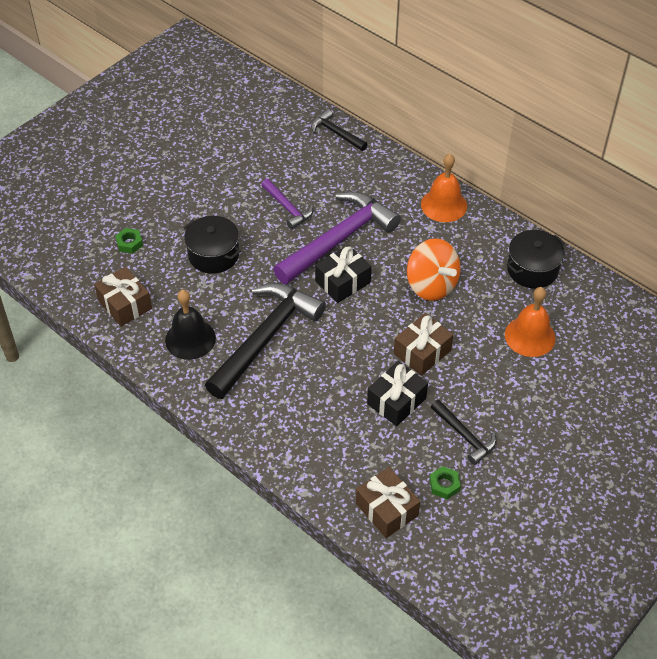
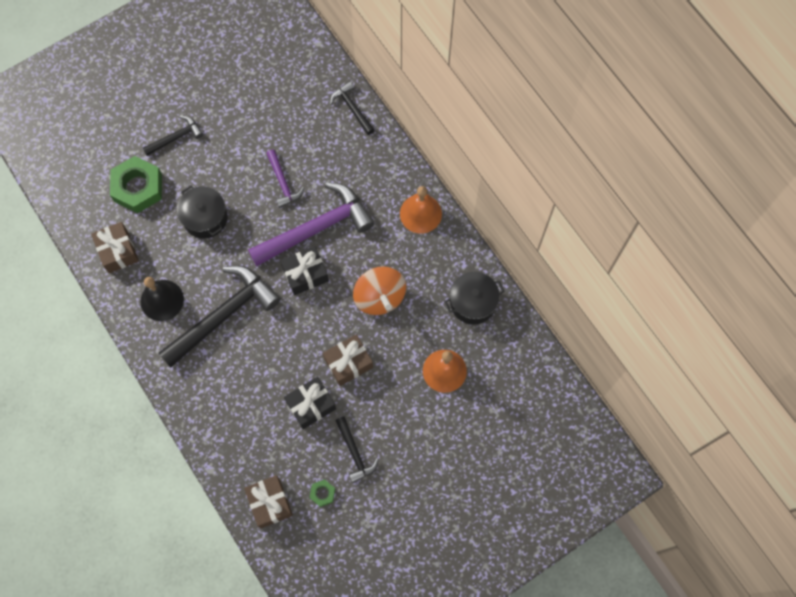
camera: 15 degrees right, 20 degrees up
green nut [115,228,143,253] -> green nut [110,156,162,213], size x2.22
none -> black hammer [143,116,203,156]

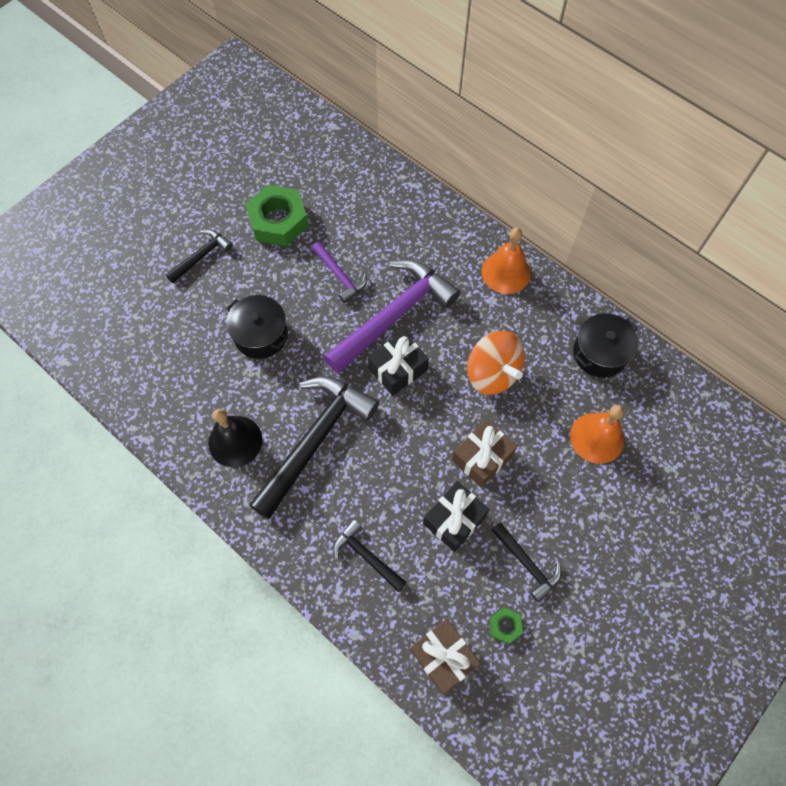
camera: 15 degrees left, 5 degrees down
brown gift [91,222,139,273] -> none
green nut [110,156,162,213] -> green nut moved to [245,185,309,246]
black hammer [330,81,375,135] -> black hammer moved to [333,519,407,592]

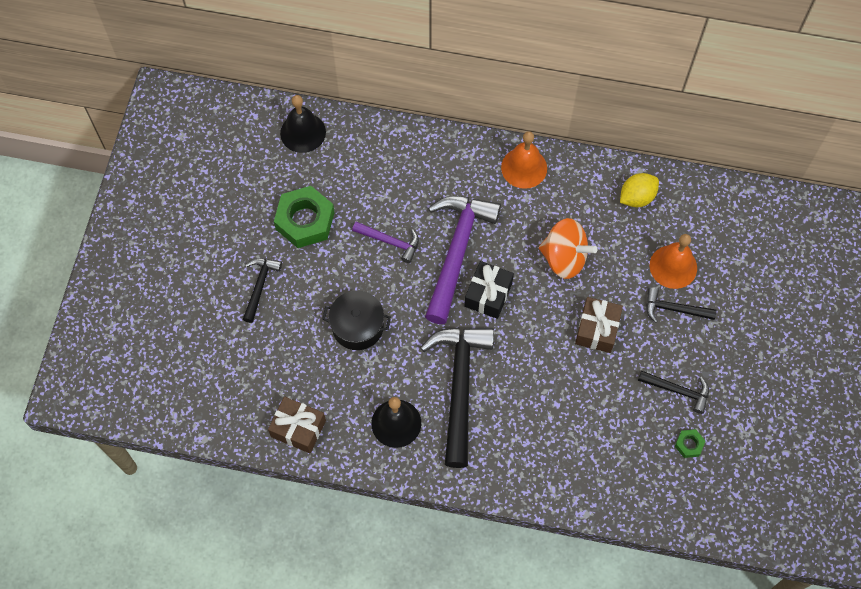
camera: 30 degrees left, 0 degrees up
black hammer [333,519,407,592] -> black hammer moved to [646,287,717,323]
brown gift [410,619,481,694] -> brown gift moved to [268,396,326,453]
black gift [423,481,490,552] -> none
black pot [573,313,638,378] -> yellow lemon [620,173,659,207]
none -> black bell [280,95,326,153]

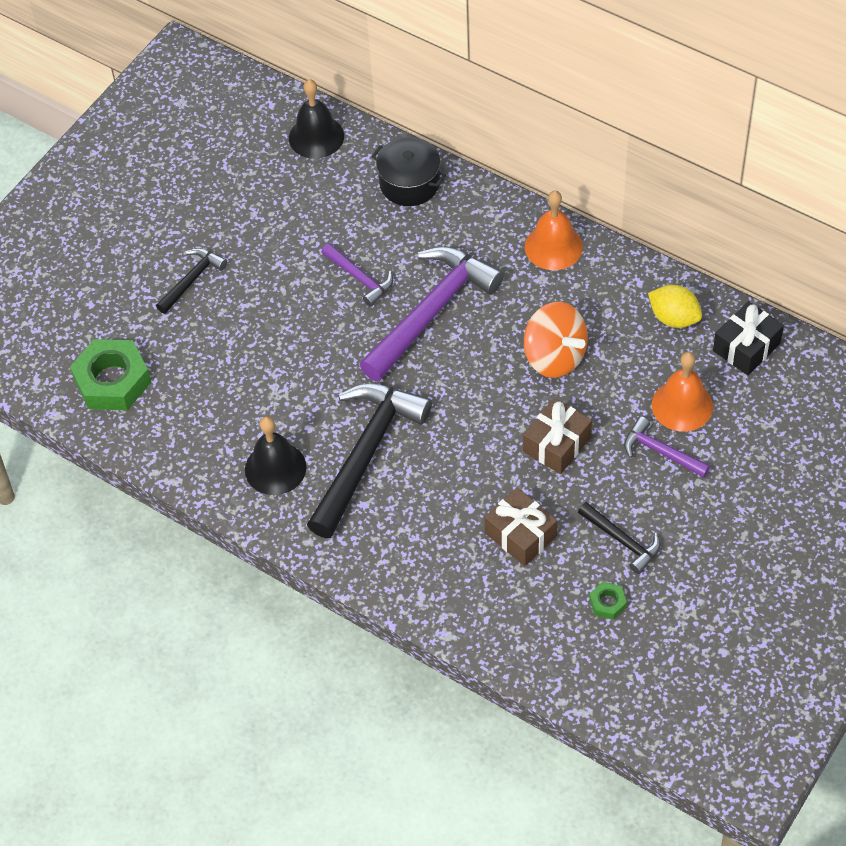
camera: 25 degrees right, 10 degrees down
brown gift [268,396,326,453] -> brown gift moved to [485,488,557,566]
green nut [274,186,335,248] -> green nut moved to [70,339,151,410]
black pot [323,291,391,350] -> black pot moved to [371,137,446,206]
black gift [464,261,514,319] -> black gift moved to [713,301,784,375]
yellow lemon [620,173,659,207] -> yellow lemon turned 45 degrees clockwise [648,285,702,328]
black hammer [646,287,717,323] -> purple hammer [624,416,710,478]

